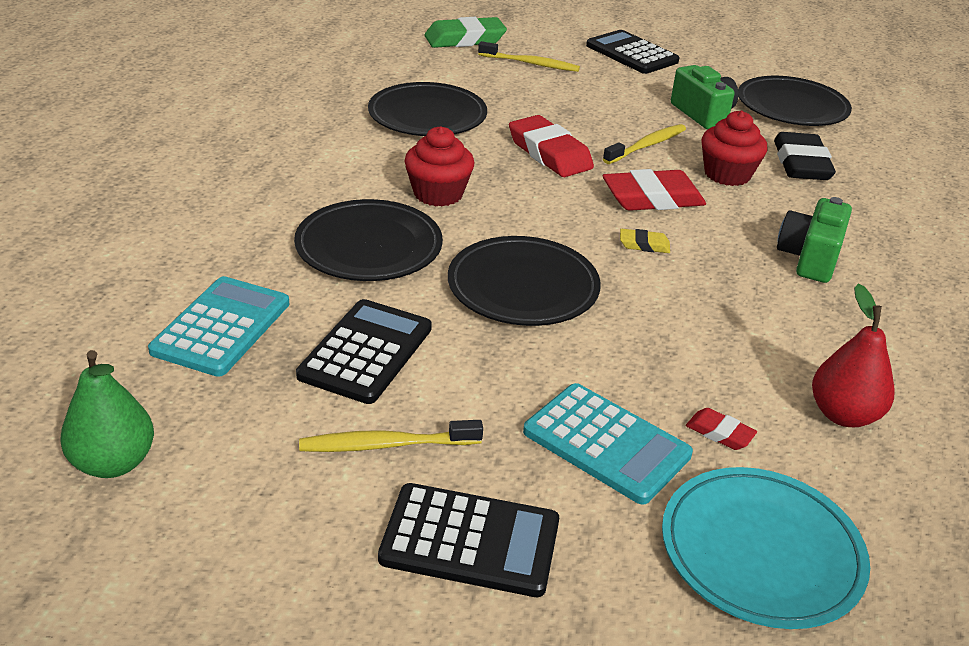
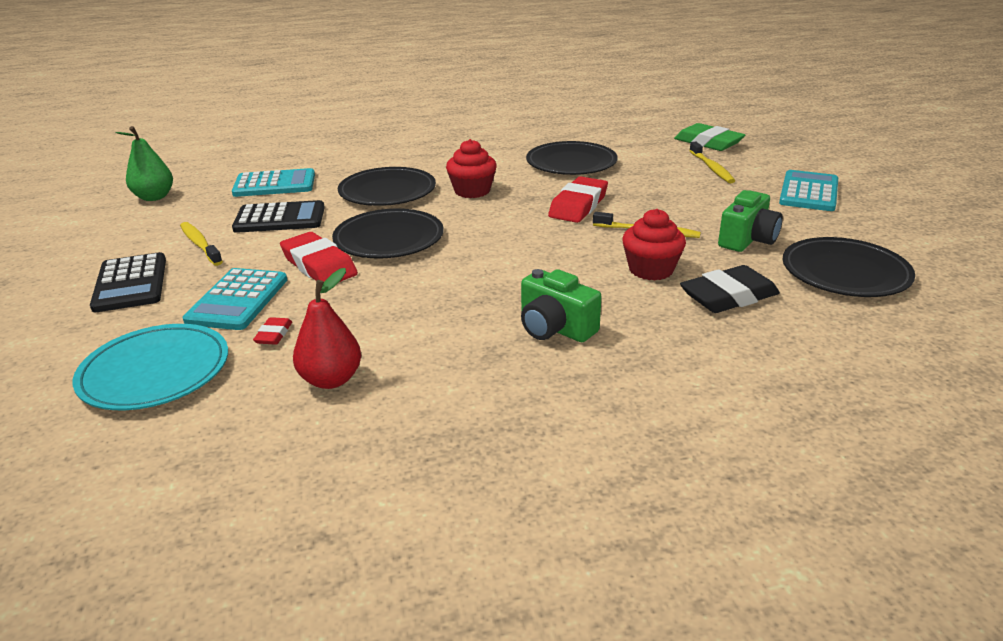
camera: 65 degrees right, 5 degrees down
black calculator [586,30,680,74] -> turquoise calculator [779,170,838,211]
red eraser [603,169,706,211] -> red eraser moved to [280,232,358,282]
yellow eraser [620,229,670,253] -> none
green camera [777,197,852,283] -> green camera turned 135 degrees counterclockwise [521,269,601,342]

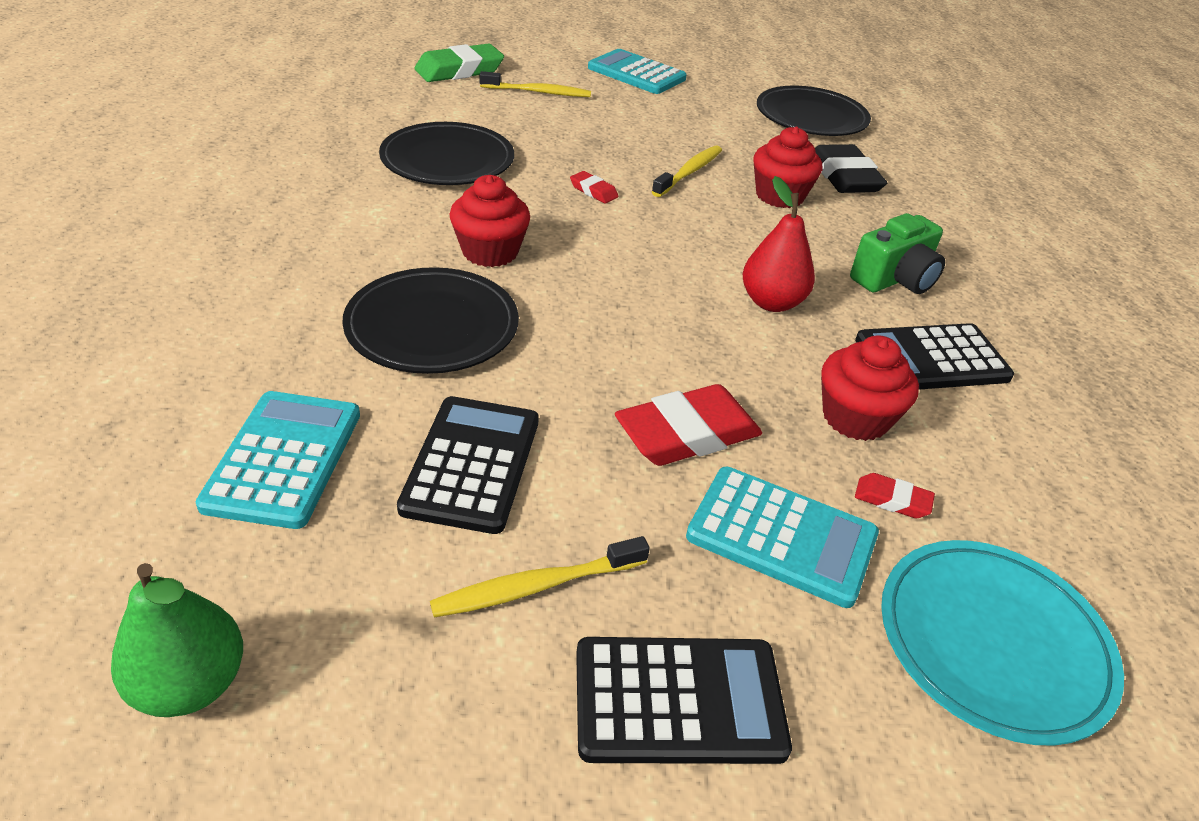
camera: 80 degrees left, 10 degrees up
red pear [293,268,361,389] -> red pear moved to [743,176,815,312]
black plate [332,208,444,259] -> none
red eraser [548,176,608,223] -> red eraser [570,171,618,203], size x0.48
green camera [718,190,783,252] -> none
none -> red cupcake [821,335,919,441]
none -> black calculator [855,323,1014,389]

